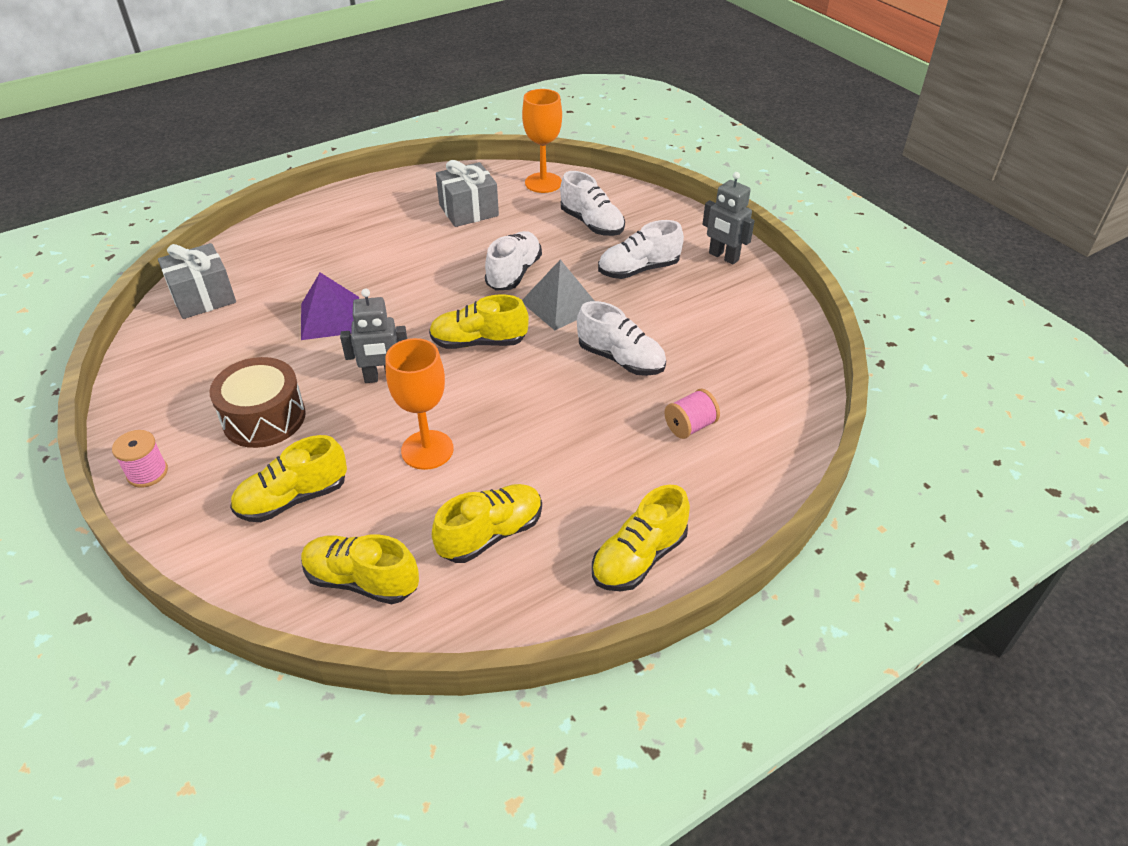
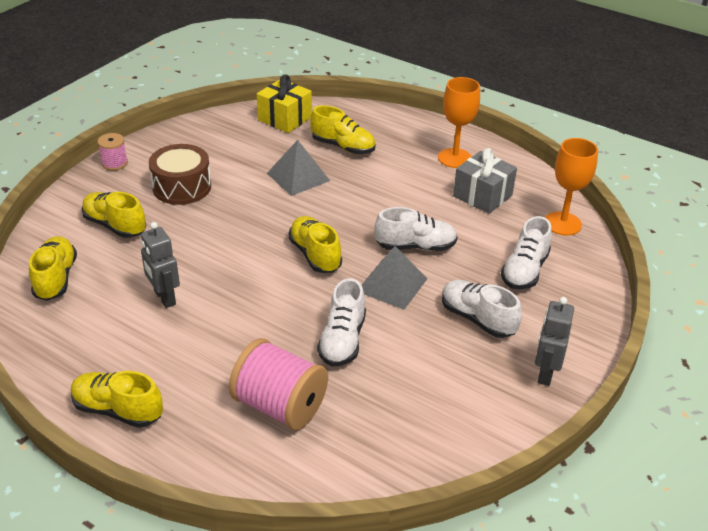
camera: 65 degrees right, 5 degrees down
grey gift [158,243,236,319] -> yellow gift [257,74,312,133]
purple pyramid [301,273,359,340] -> grey pyramid [267,140,330,196]
grey robot [340,289,407,383] -> grey robot moved to [141,222,180,308]
orange goblet [385,338,453,470] -> orange goblet moved to [438,77,480,168]
yellow shoe [432,484,542,563] -> yellow shoe moved to [310,105,376,154]
pink spool [664,389,720,439] -> pink spool [229,338,328,430], size x1.93

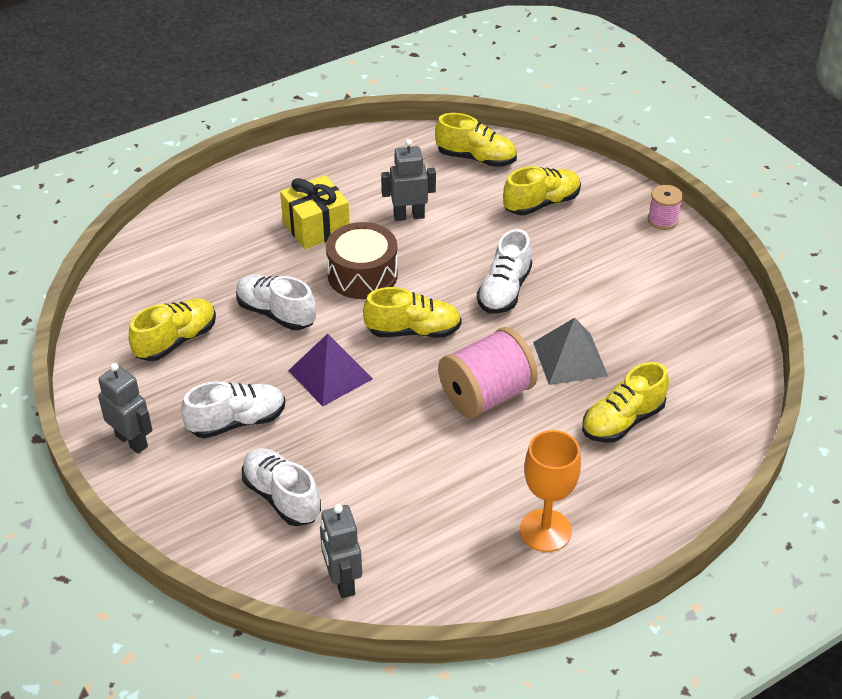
camera: 115 degrees right, 5 degrees up
yellow shoe [71,371,163,428] -> yellow shoe moved to [129,298,216,361]
brown drum [149,144,211,205] -> brown drum moved to [326,222,398,299]
pink spool [229,338,328,430] -> pink spool moved to [438,327,538,419]
yellow gift [257,74,312,133] -> yellow gift moved to [280,175,350,249]
grey pyramid [362,246,428,310] -> purple pyramid [288,333,373,407]
white shoe [374,207,458,251] -> white shoe moved to [477,229,532,314]
grey gift [453,148,517,214] -> none
orange goblet [545,138,598,236] -> grey robot [320,504,362,598]

